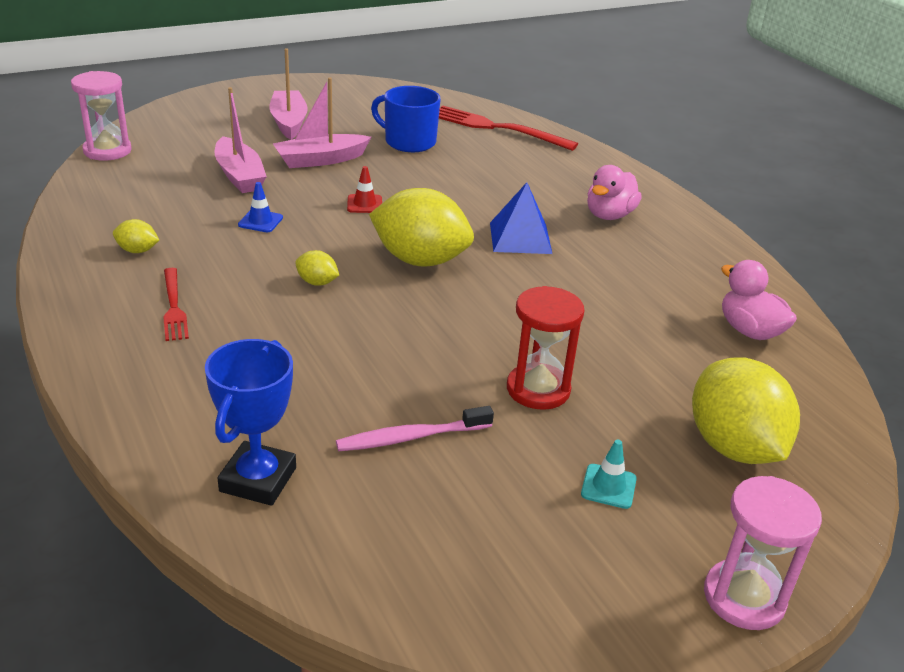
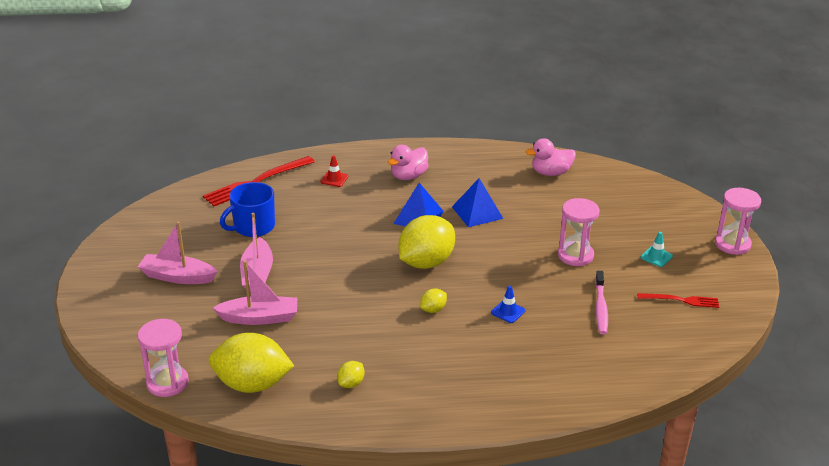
camera: 65 degrees left, 0 degrees up
red fork [163,268,189,341] -> red fork moved to [637,293,719,308]
blue trophy [205,339,296,506] -> none
blue traffic cone [238,182,283,232] -> blue traffic cone moved to [491,286,525,323]
red traffic cone [347,166,382,213] -> red traffic cone moved to [320,155,348,187]
red hourglass [507,286,584,410] -> pink hourglass [558,198,600,266]
pink duck [587,165,642,220] -> pink duck turned 75 degrees clockwise [388,145,429,180]
yellow lemon [692,358,800,464] -> yellow lemon moved to [209,333,294,393]
none -> blue pyramid [452,178,503,227]

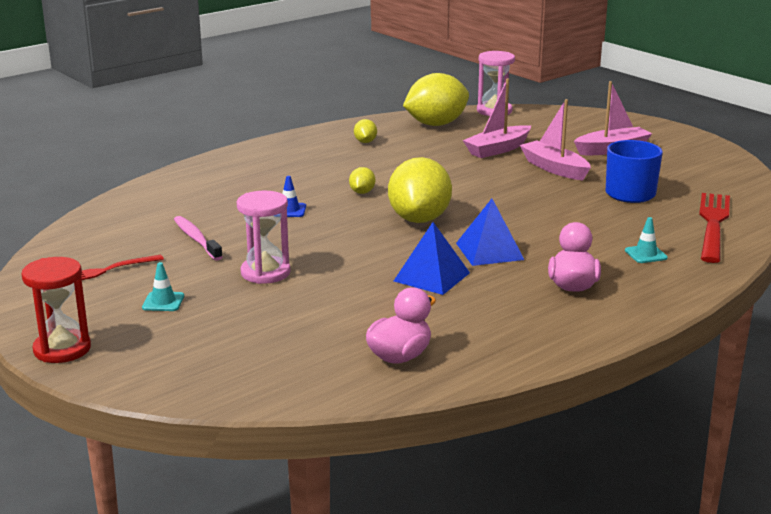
camera: 145 degrees right, 10 degrees down
red traffic cone [320,155,348,187] -> turquoise traffic cone [625,217,668,263]
pink hourglass [715,188,761,255] -> red hourglass [21,257,91,363]

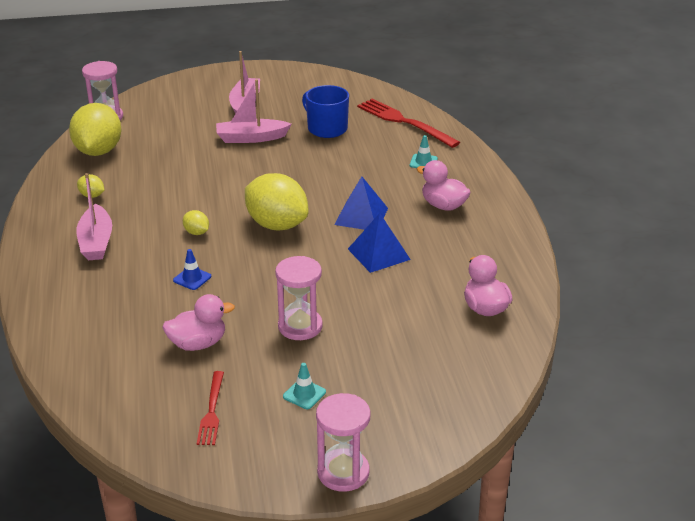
camera: 60 degrees left, 10 degrees up
red hourglass [21,257,91,363] -> pink hourglass [316,393,371,492]
pink toothbrush [174,216,223,261] -> pink duck [162,294,235,351]
pink boat [463,78,531,158] -> pink boat moved to [76,173,112,260]

